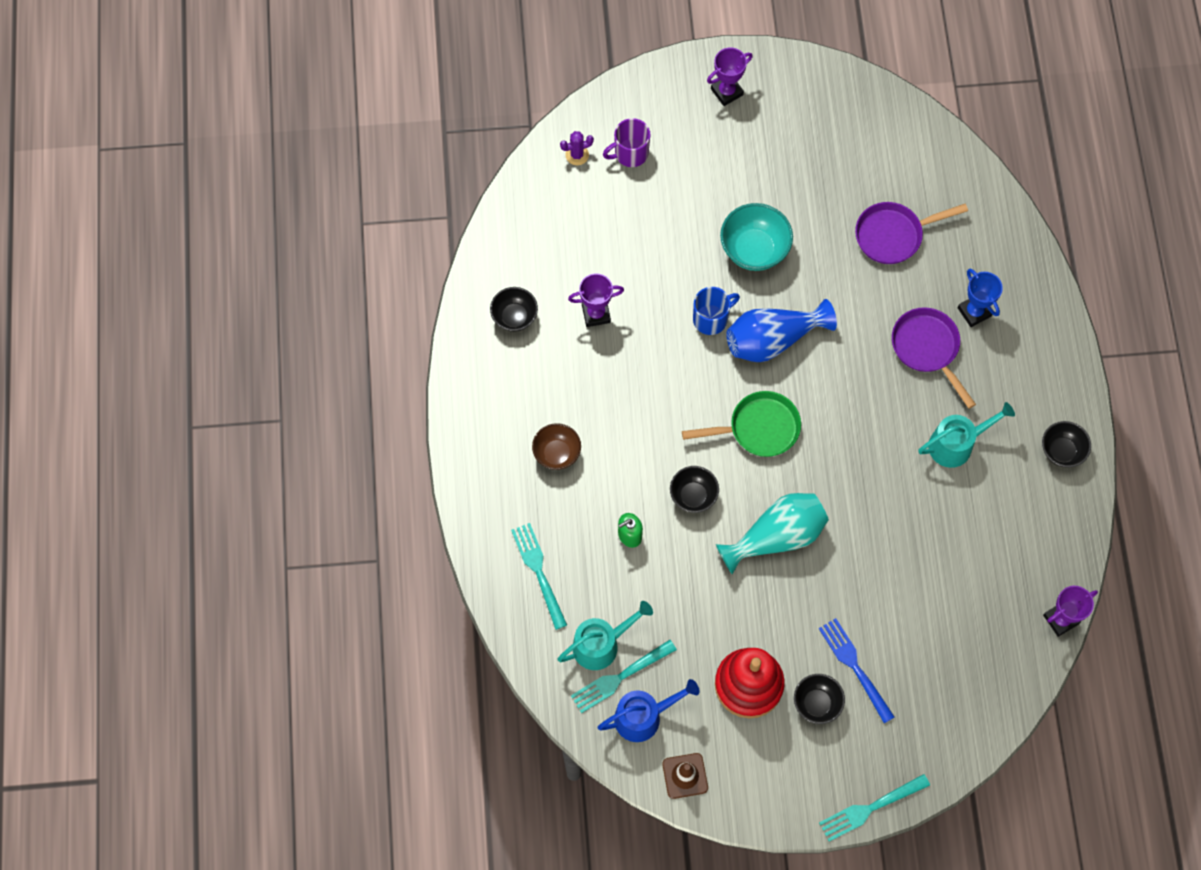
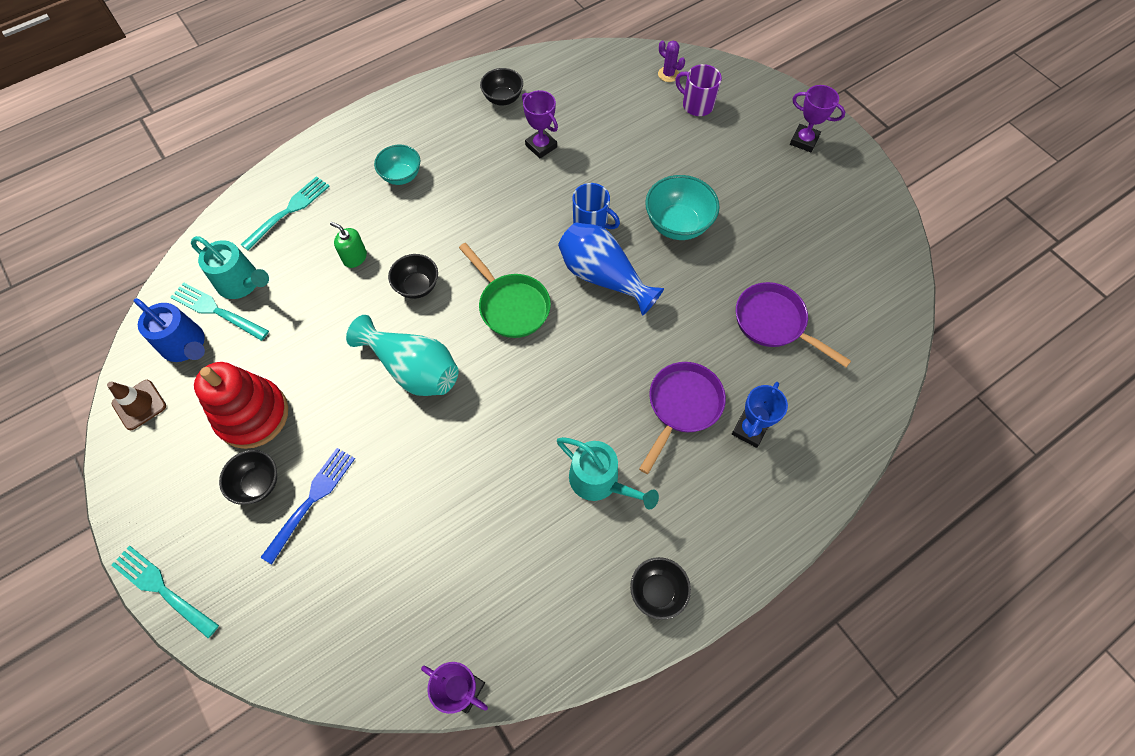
camera: 60 degrees right, 5 degrees down
brown bowl [532,423,581,470] -> turquoise bowl [374,145,420,185]

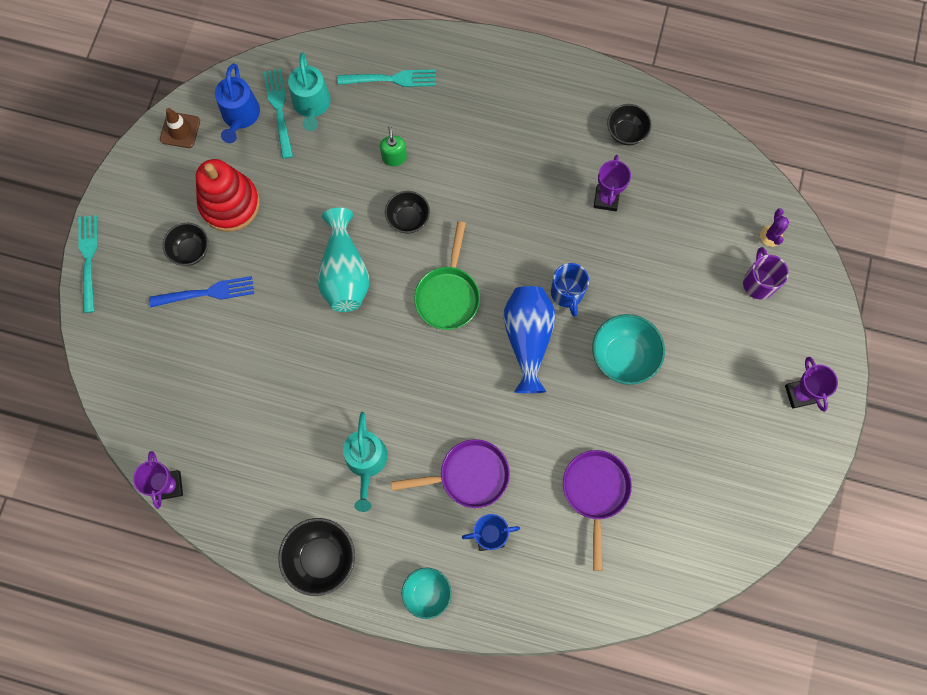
camera: 50 degrees right, 10 degrees up
turquoise bowl [374,145,420,185] -> turquoise bowl moved to [402,568,452,619]
black bowl [630,557,691,620] -> black bowl [278,518,355,596], size x1.53

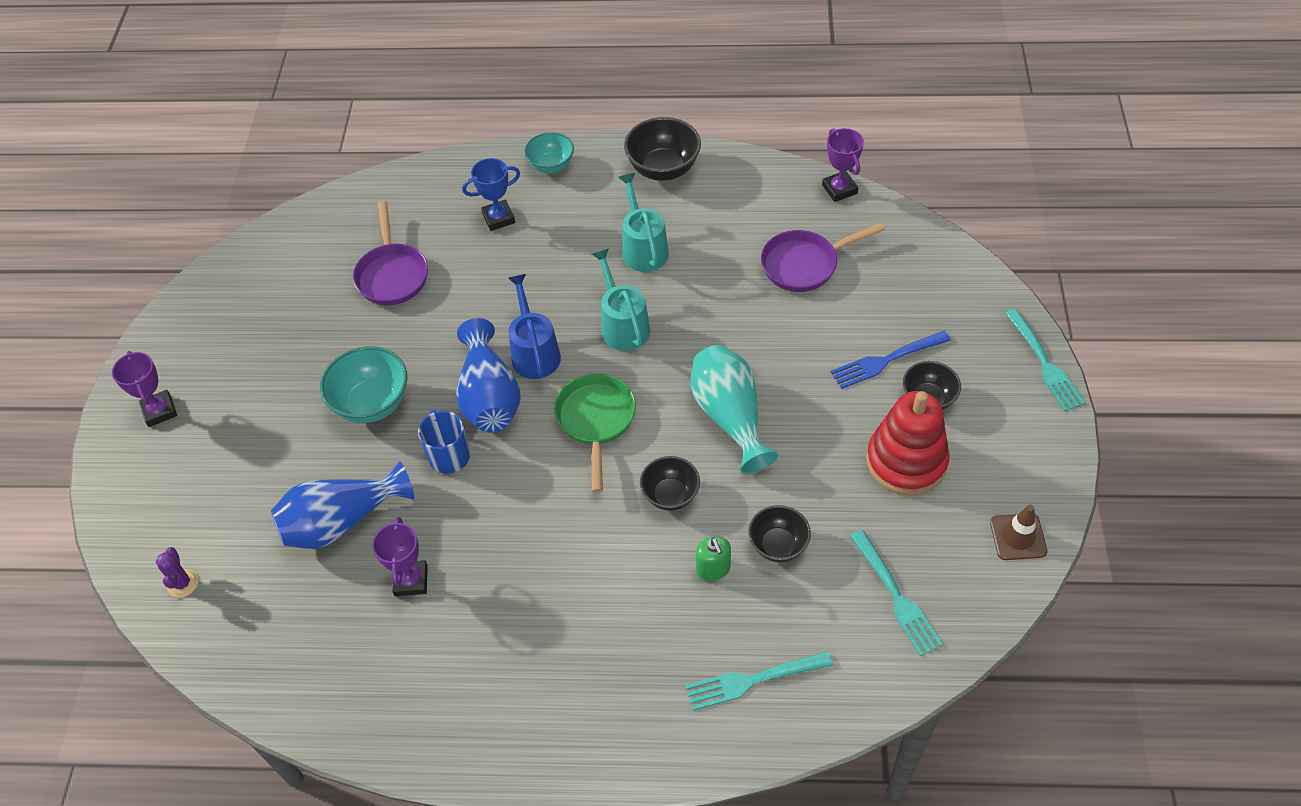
camera: 170 degrees right, 20 degrees down
blue watering can [215,63,260,143] -> blue watering can moved to [508,274,561,379]
turquoise watering can [288,52,331,131] -> turquoise watering can moved to [592,248,650,351]
purple pan [391,439,510,508] -> purple pan moved to [761,223,885,292]
black bowl [607,104,652,145] -> black bowl moved to [748,505,811,562]
purple mug [743,247,789,299] -> none
none -> blue vase [271,461,414,549]

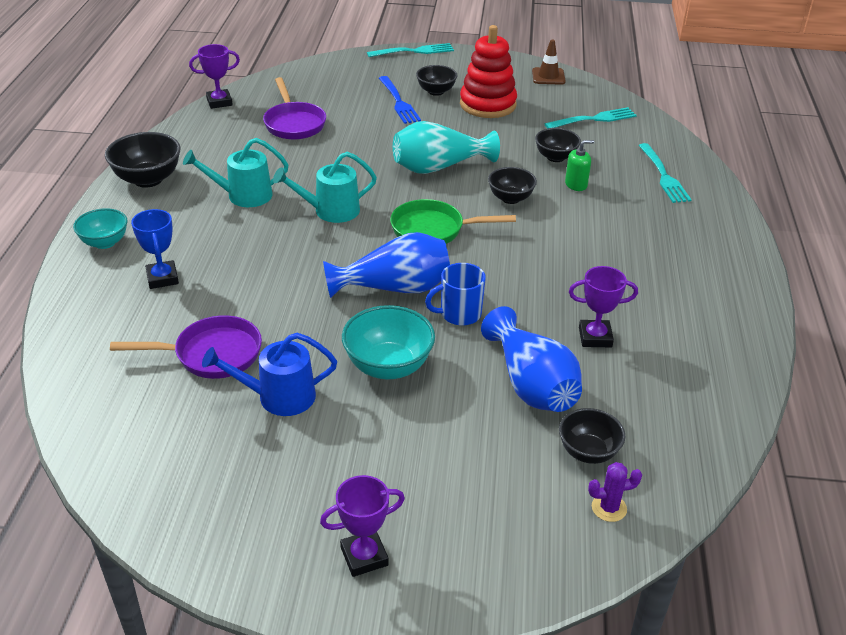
camera: 90 degrees left, 15 degrees down
blue watering can [508,274,561,379] -> blue watering can moved to [202,333,337,416]
none -> black bowl [559,408,626,464]

